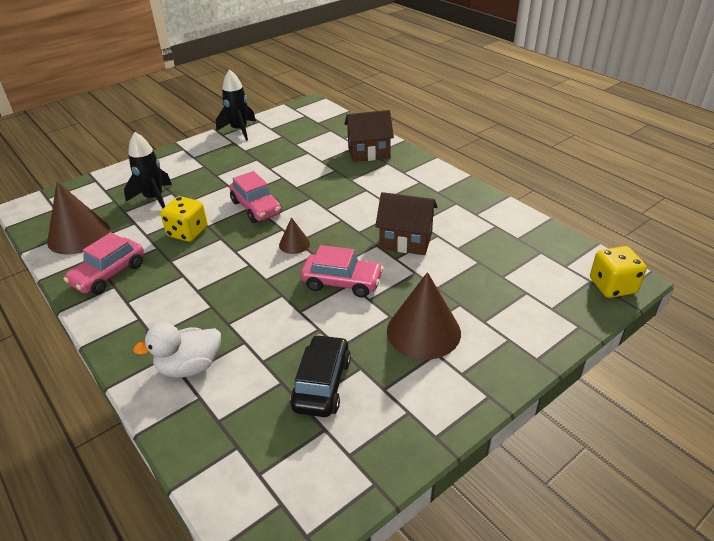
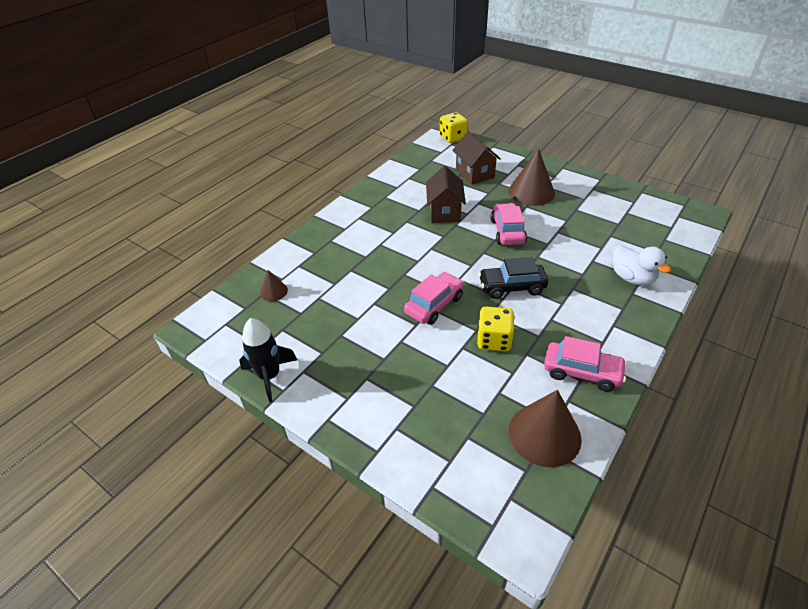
camera: 105 degrees left, 5 degrees up
black rocket [124,132,172,208] -> none
brown cone [279,217,310,254] -> brown cone moved to [260,270,288,301]
black car [290,334,351,417] -> black car moved to [478,257,548,299]
brown house [344,110,394,162] -> brown house moved to [452,131,501,185]

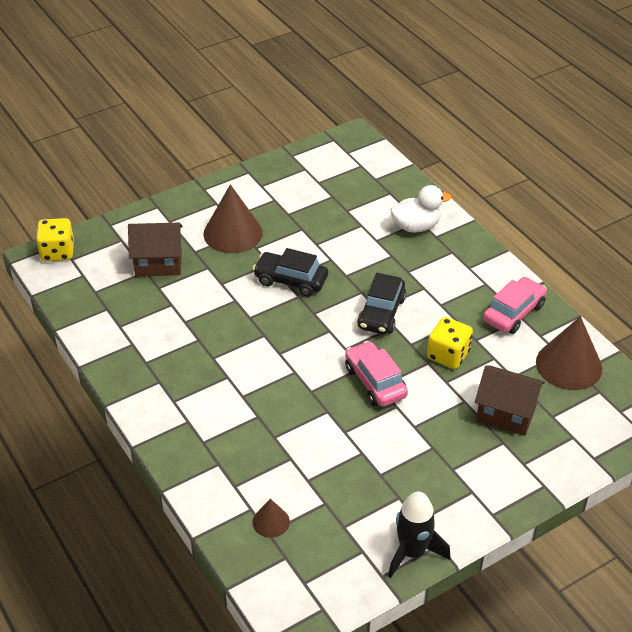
camera: 70 degrees left, 0 degrees up
brown house [426,166,466,223] -> brown house moved to [475,365,545,436]
pink car [491,203,527,245] -> black car [253,248,328,297]

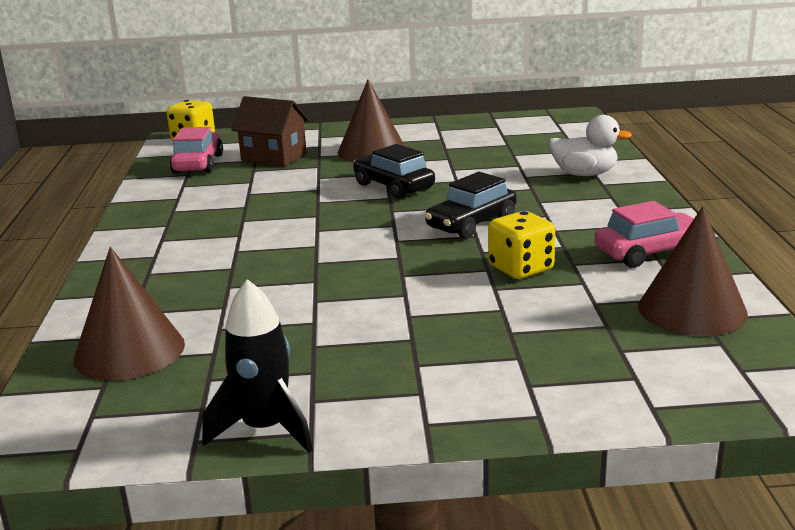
camera: 30 degrees right, 20 degrees down
brown cone [253,499,290,538] -> brown cone [74,247,185,381], size x2.00
pink car [345,341,408,407] -> pink car moved to [170,127,223,174]
brown house [475,365,545,436] -> none

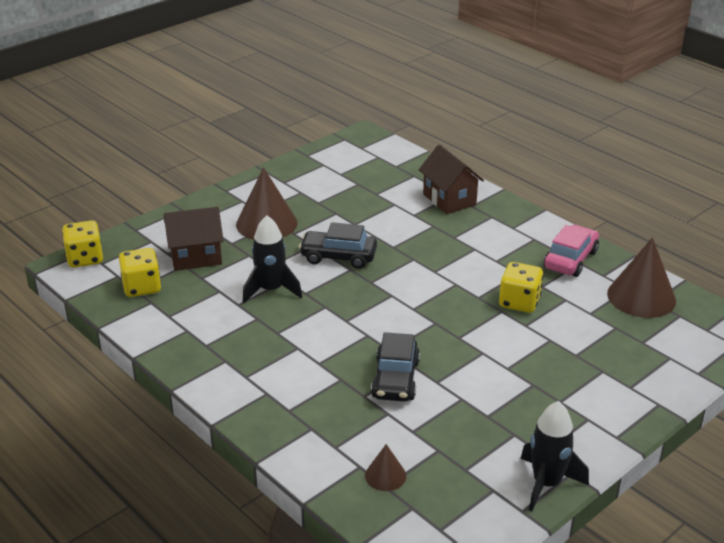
camera: 40 degrees left, 10 degrees up
brown cone [74,247,185,381] -> brown cone [365,444,406,491], size x0.50
pink car [170,127,223,174] -> yellow dice [119,248,161,297]
black car [424,172,516,239] -> black car moved to [371,332,420,402]
white duck [549,115,632,176] -> brown house [419,144,484,214]
none -> black rocket [242,215,302,303]

